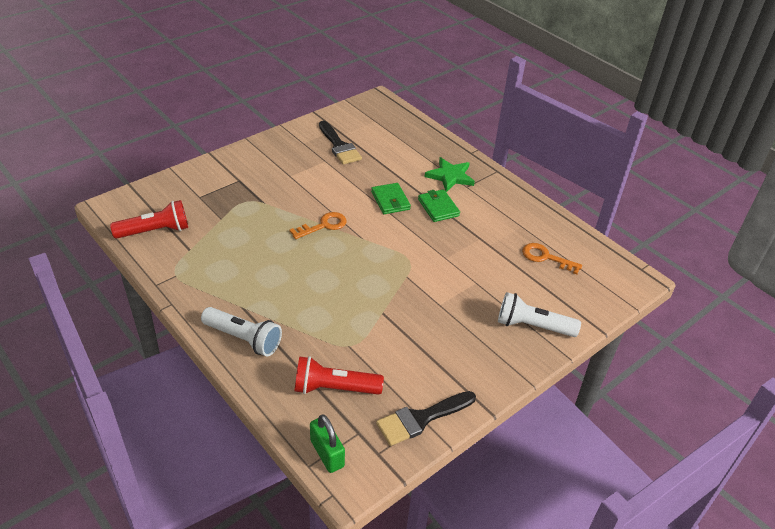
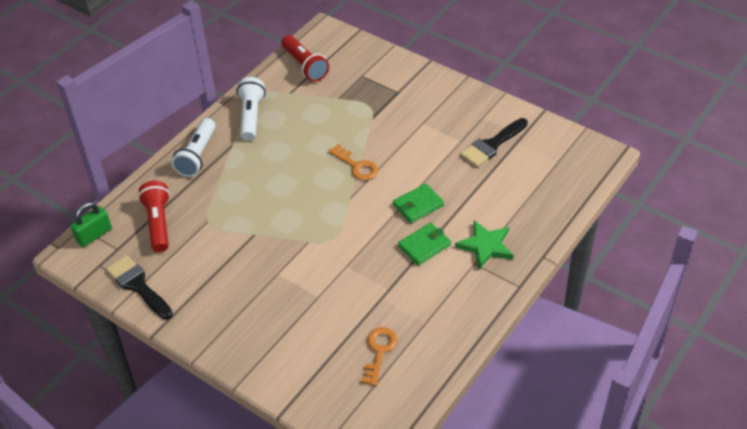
camera: 80 degrees right, 5 degrees up
white flashlight [498,292,581,337] -> white flashlight moved to [237,77,266,141]

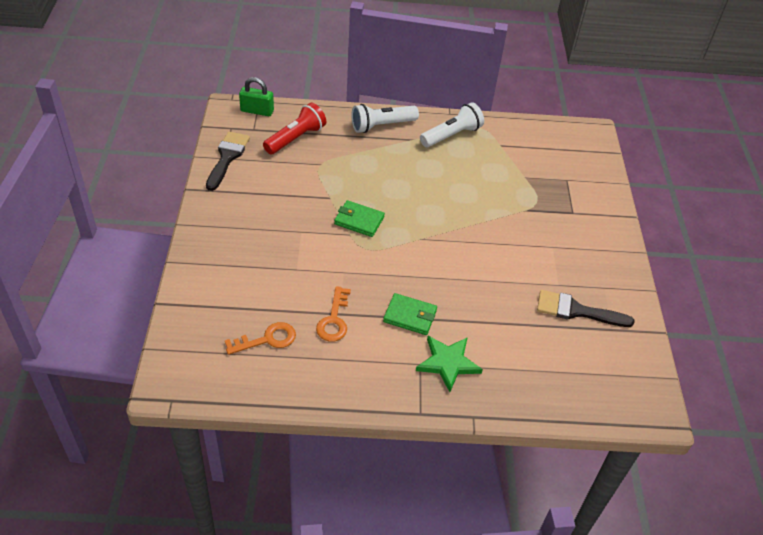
camera: 50 degrees right, 0 degrees up
red flashlight [281,35,329,82] -> none
orange key [328,144,378,180] -> orange key moved to [316,286,351,342]
green wallet [393,184,444,223] -> green wallet moved to [334,200,385,237]

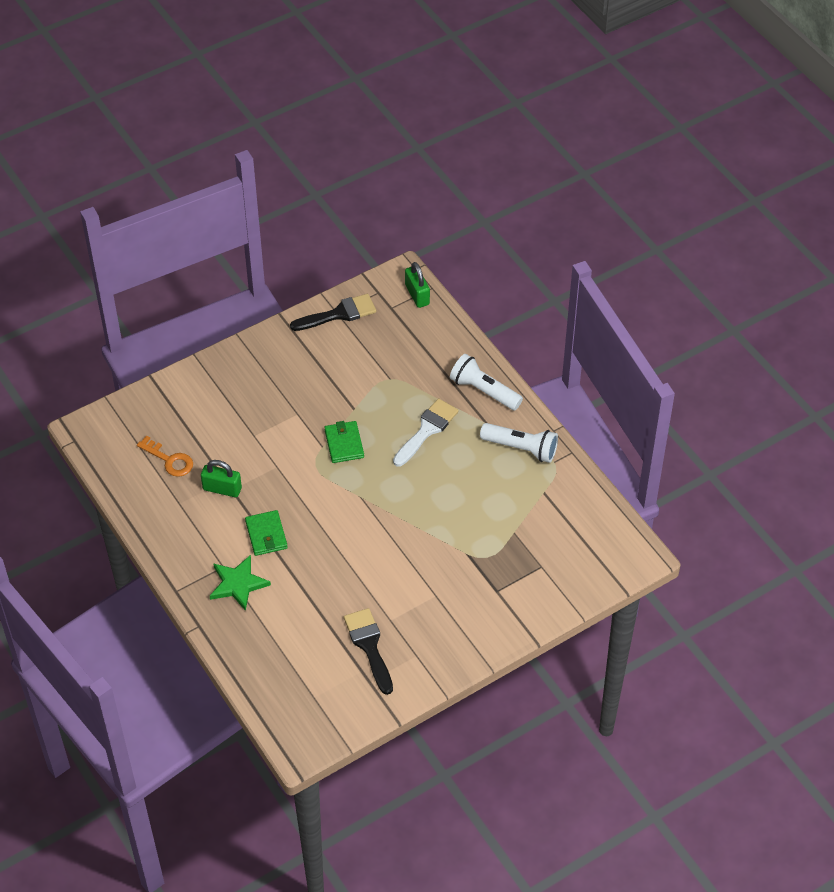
camera: 60 degrees right, 5 degrees up
red flashlight [263,103,326,154] -> none
orange key [316,286,351,342] -> green padlock [201,460,242,497]
none -> white brush [393,398,459,467]

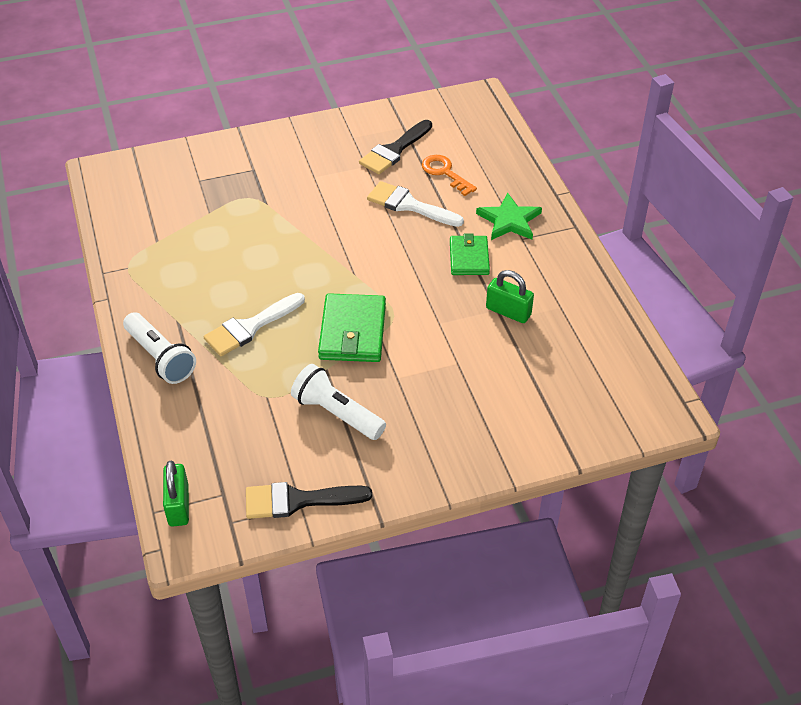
camera: 165 degrees left, 5 degrees down
orange key [137,435,193,477] -> orange key moved to [422,155,477,196]
green wallet [324,421,364,463] -> green wallet [318,293,386,362], size x1.53
black brush [344,608,393,695] -> black brush turned 45 degrees clockwise [359,120,432,174]
white flashlight [480,423,558,463] -> white flashlight moved to [291,364,386,440]
none -> white brush [367,181,464,227]

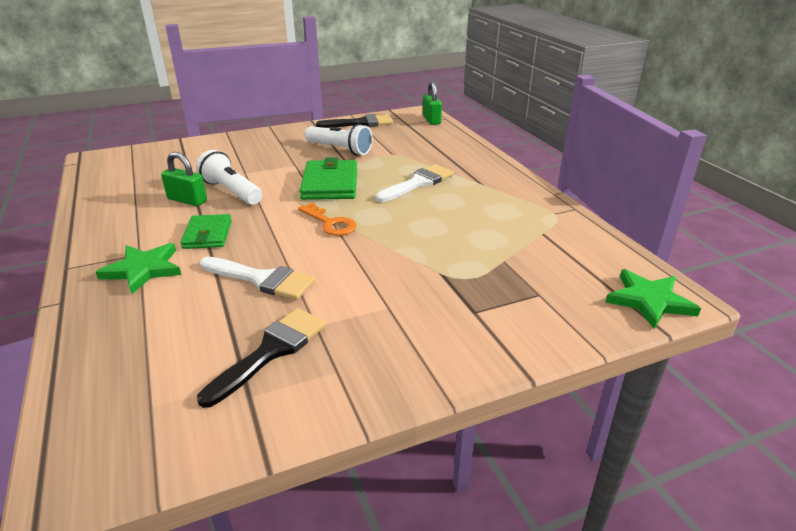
camera: 175 degrees right, 15 degrees down
white flashlight [123,312,196,384] -> white flashlight moved to [196,150,262,205]
orange key [422,155,477,196] -> orange key moved to [298,202,356,236]
none -> green star [605,269,701,329]

